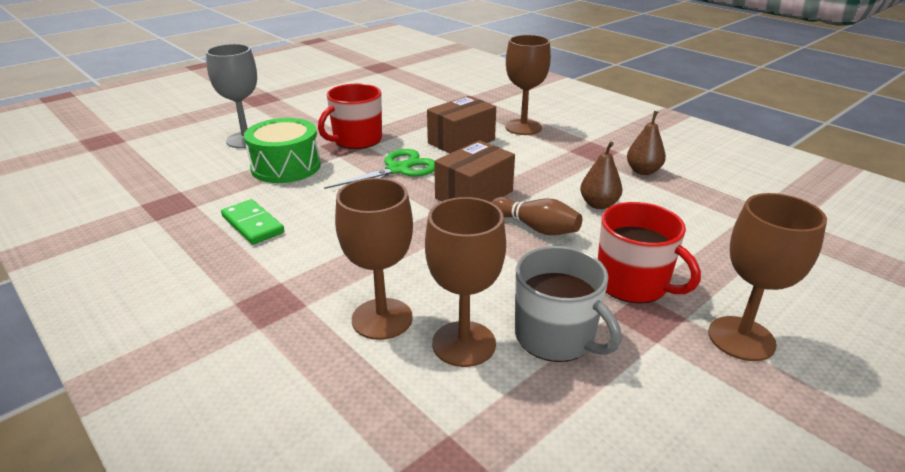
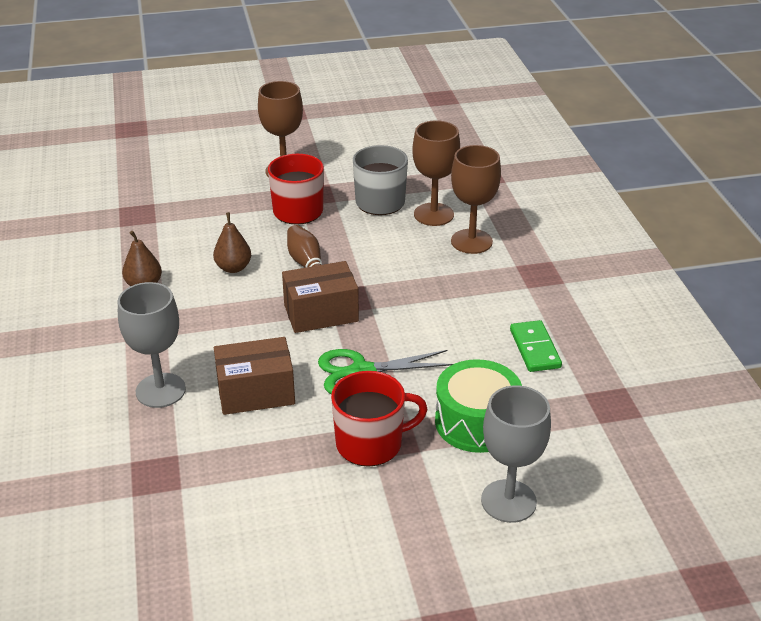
camera: 150 degrees left, 5 degrees up
brown goblet [505,35,551,135] -> grey goblet [118,282,186,408]

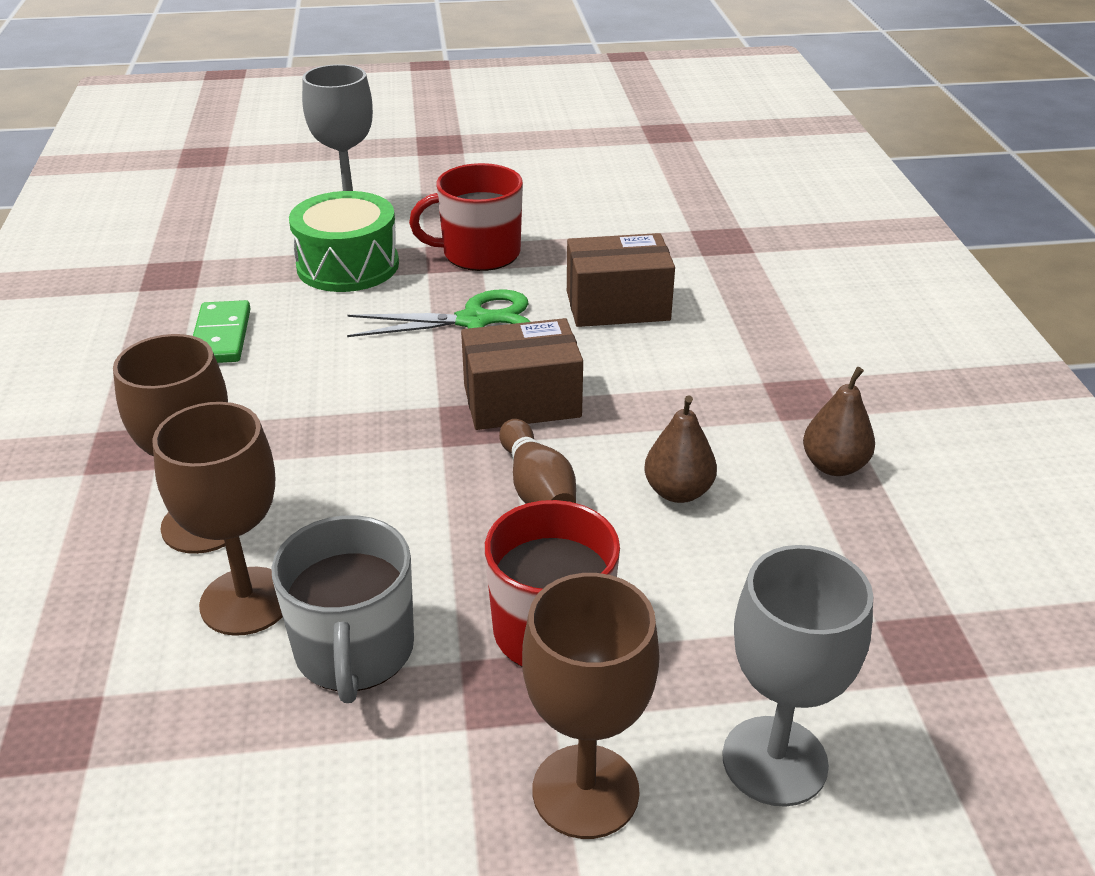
camera: 175 degrees left, 0 degrees up
grey goblet [118,282,186,408] -> grey goblet moved to [722,545,873,807]

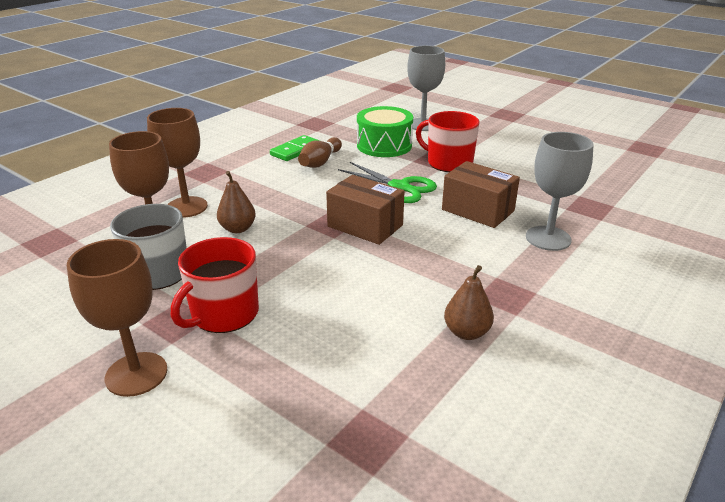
camera: 45 degrees right, 5 degrees down
brown bowling pin [499,419,576,504] -> brown bowling pin moved to [298,137,342,168]
brown pear [644,395,717,503] -> brown pear moved to [217,171,256,233]
grey goblet [722,545,873,807] -> grey goblet moved to [526,132,594,251]

